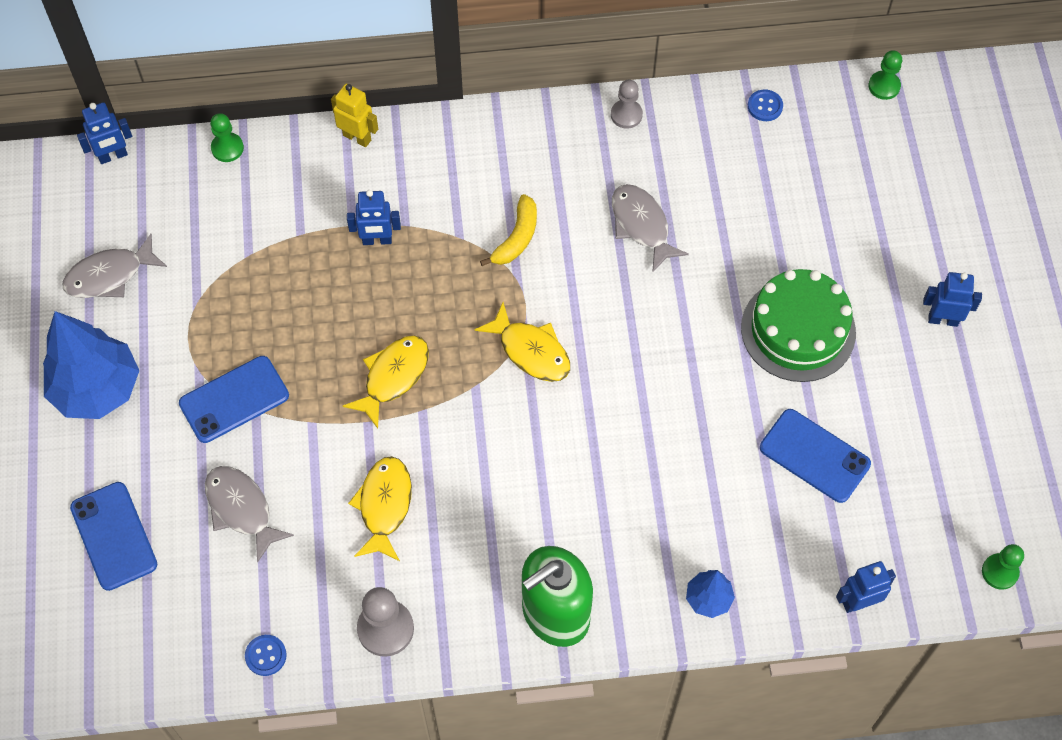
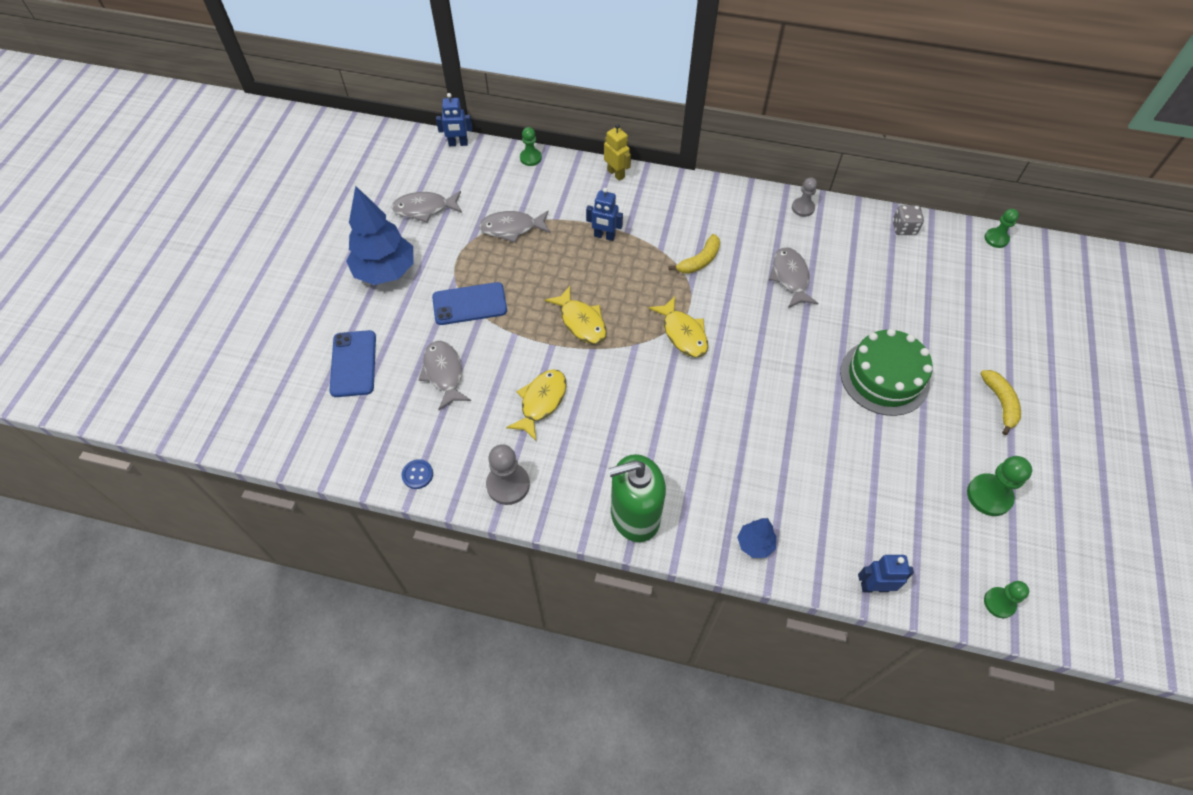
camera: 20 degrees right, 5 degrees down
yellow fish [343,336,429,429] -> yellow fish turned 90 degrees clockwise [545,286,607,344]
blue button [748,89,783,121] -> grey dice [893,205,924,235]
blue phone [760,409,871,503] -> none
blue robot [923,272,982,327] -> yellow banana [980,370,1021,435]
none -> grey fish [479,211,551,243]
none -> green pawn [967,456,1032,516]

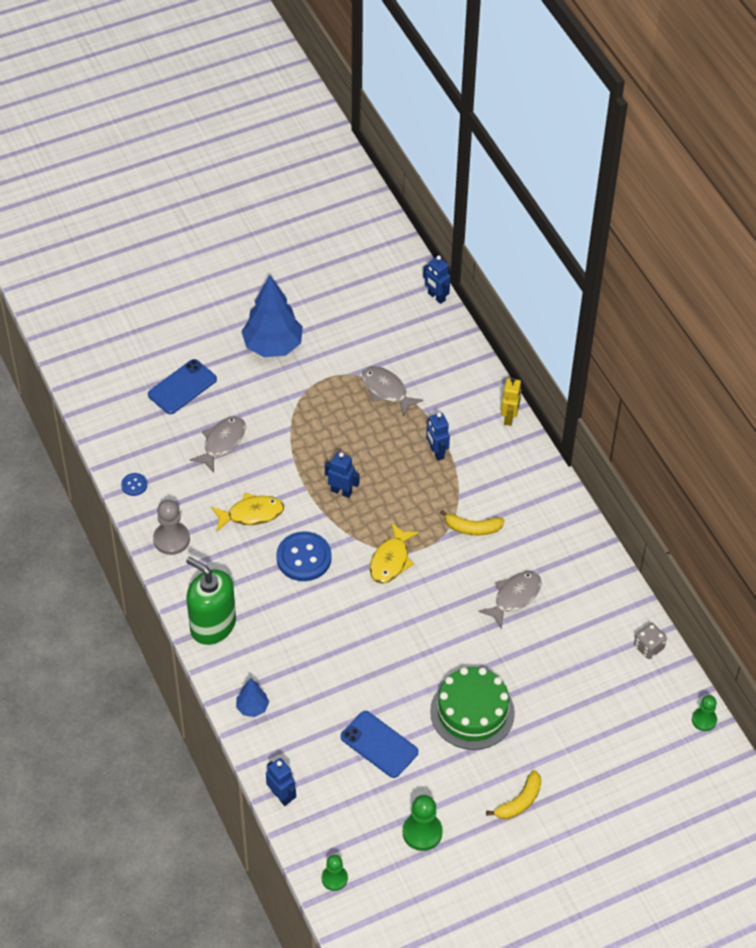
camera: 50 degrees right, 5 degrees down
grey fish [392,191,462,223] -> none
blue phone [432,282,507,325] -> blue phone moved to [341,711,418,778]
green pawn [520,127,542,166] -> none
yellow fish [545,286,607,344] -> blue robot [325,452,360,498]
grey pawn [792,177,817,217] -> none
none -> blue button [276,531,332,581]

